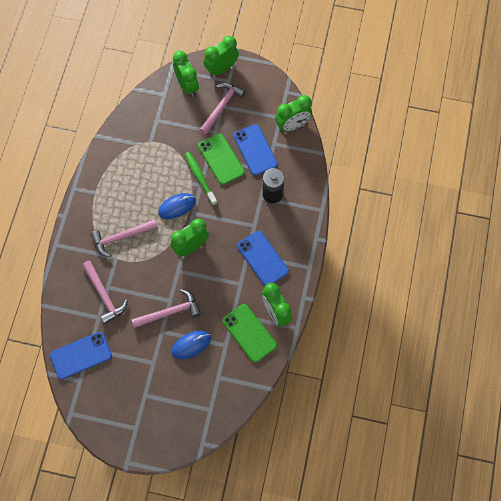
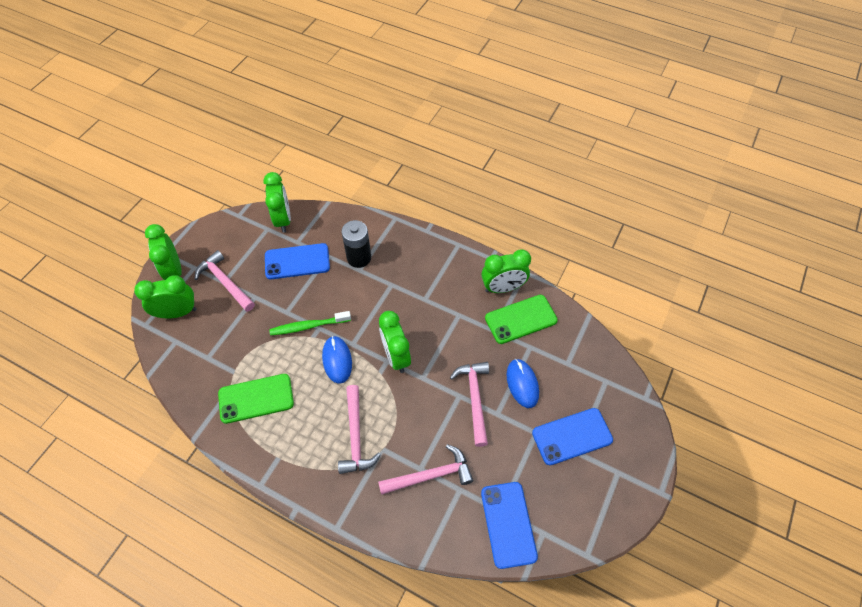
camera: 75 degrees left, 10 degrees down
green phone [198,133,245,185] -> green phone moved to [218,374,294,424]
blue phone [237,231,289,286] -> blue phone moved to [532,408,613,465]

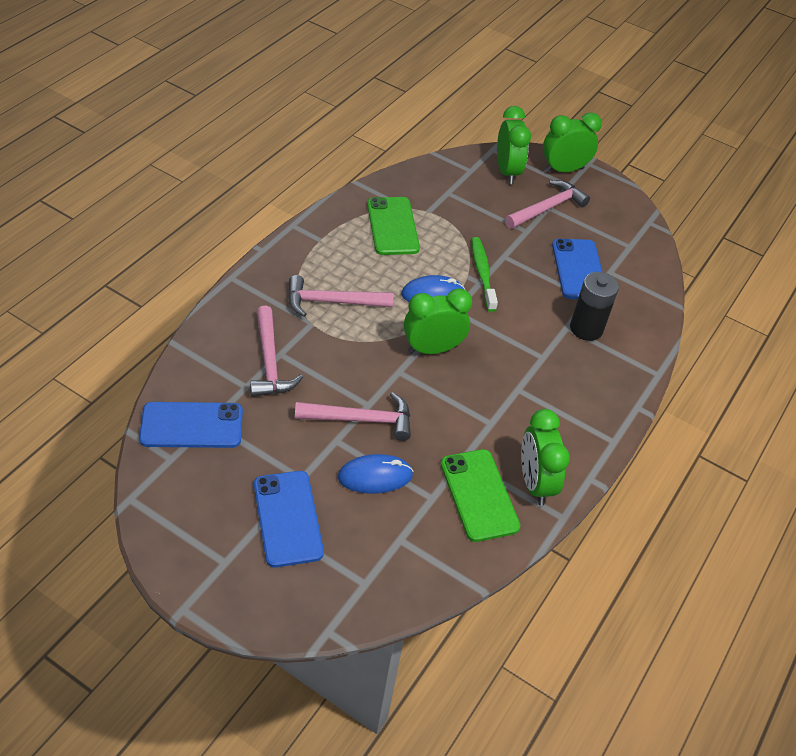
camera: 90 degrees right, 10 degrees down
green clock [263,172,291,233] -> none

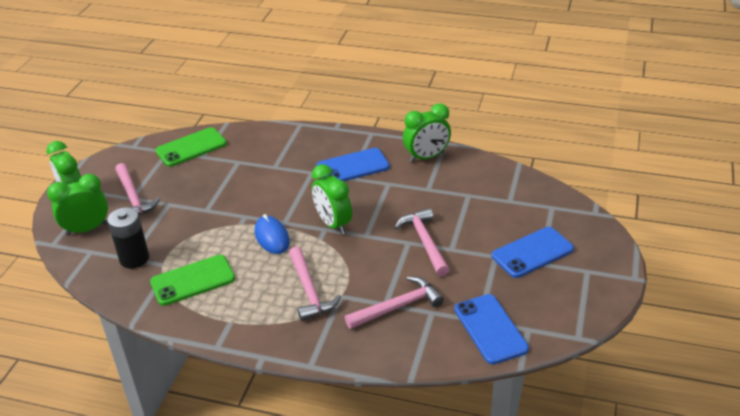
camera: 100 degrees left, 10 degrees down
blue mouse [338,454,413,494] -> none
green phone [441,449,521,542] -> green phone moved to [155,127,227,167]
green toothbrush [471,237,498,312] -> none
pink hammer [505,180,590,229] -> pink hammer turned 150 degrees counterclockwise [115,163,160,215]
blue phone [552,239,603,299] -> blue phone moved to [316,148,390,181]
black battery [570,272,619,341] -> black battery moved to [107,207,149,268]

